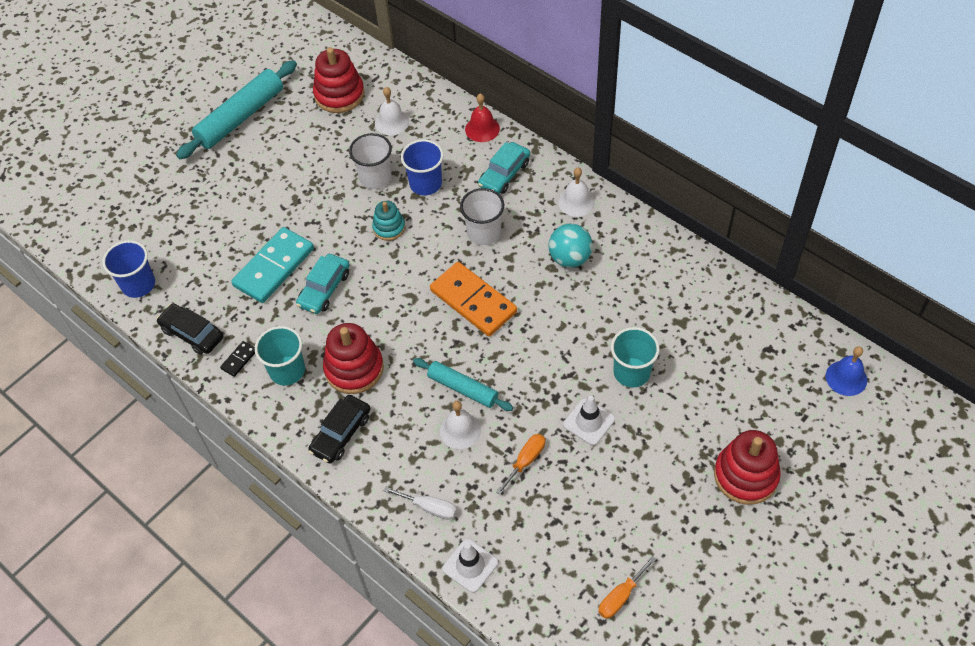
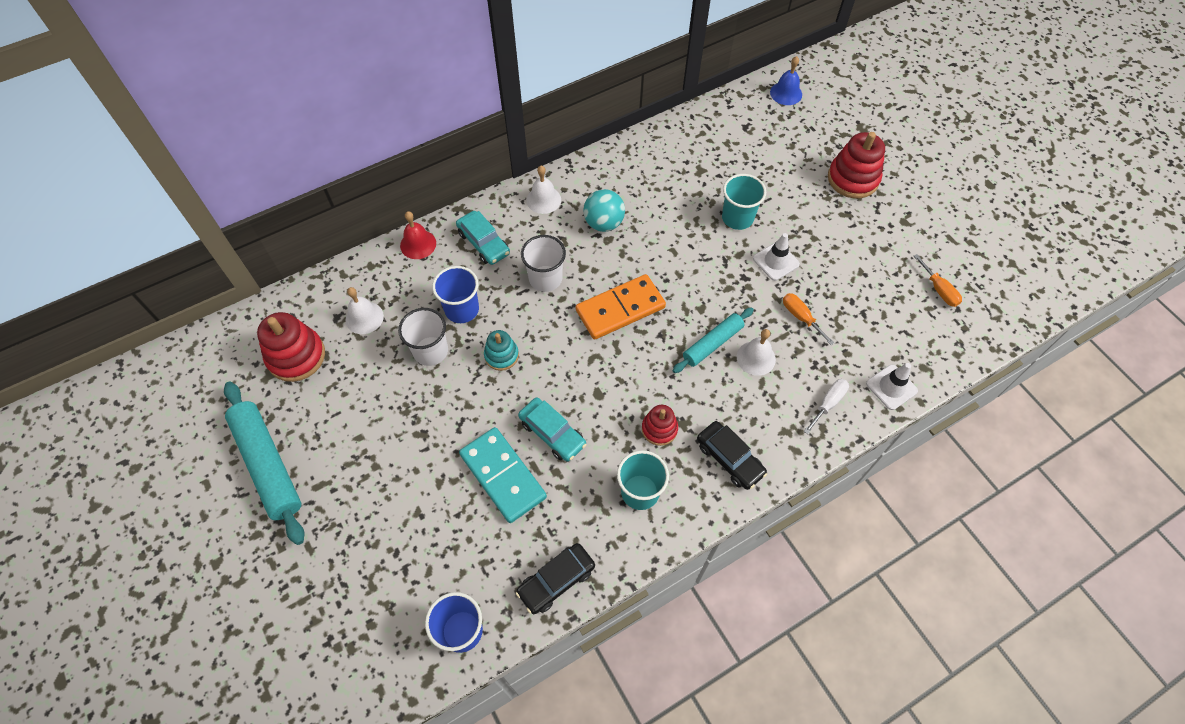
camera: 75 degrees left, 5 degrees up
black domino [220,341,255,377] -> none
red stacking toy [323,323,384,394] -> red stacking toy [642,405,678,446], size x0.59

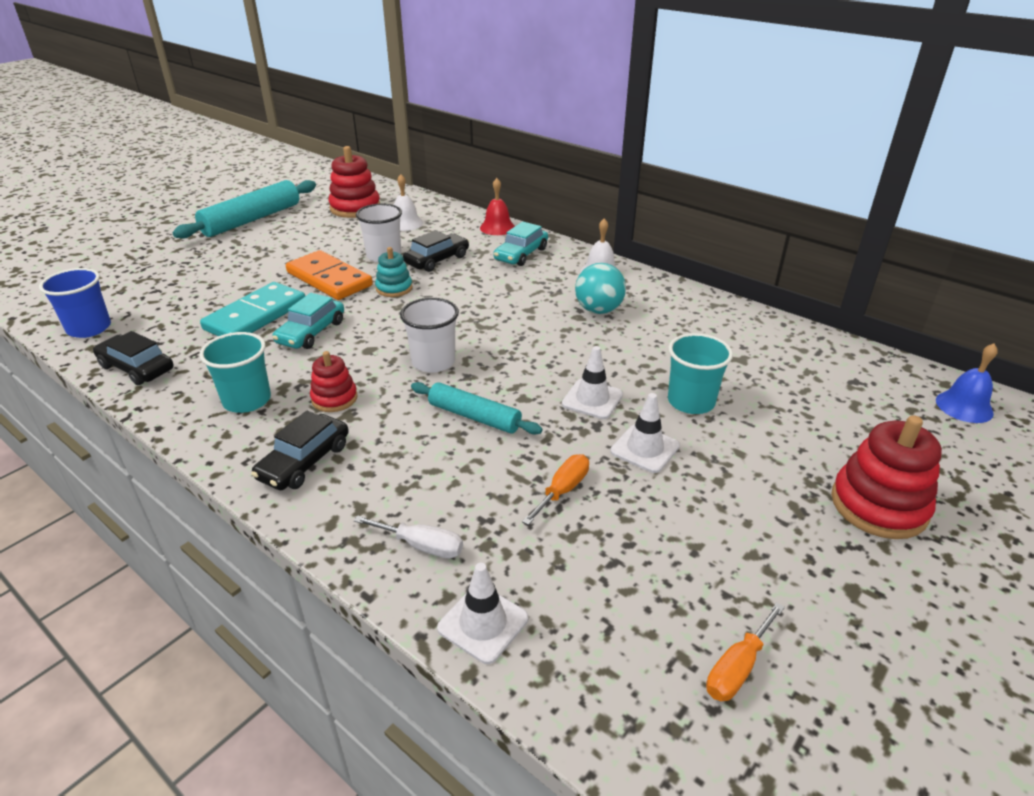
camera: 70 degrees right, 25 degrees down
blue cup [432,266,479,323] -> black car [403,230,469,272]
white cup [521,235,566,292] -> white cup moved to [400,298,459,373]
orange domino [576,274,666,340] -> orange domino moved to [286,250,373,300]
white bell [737,329,776,376] -> none
none -> white traffic cone [562,346,623,419]

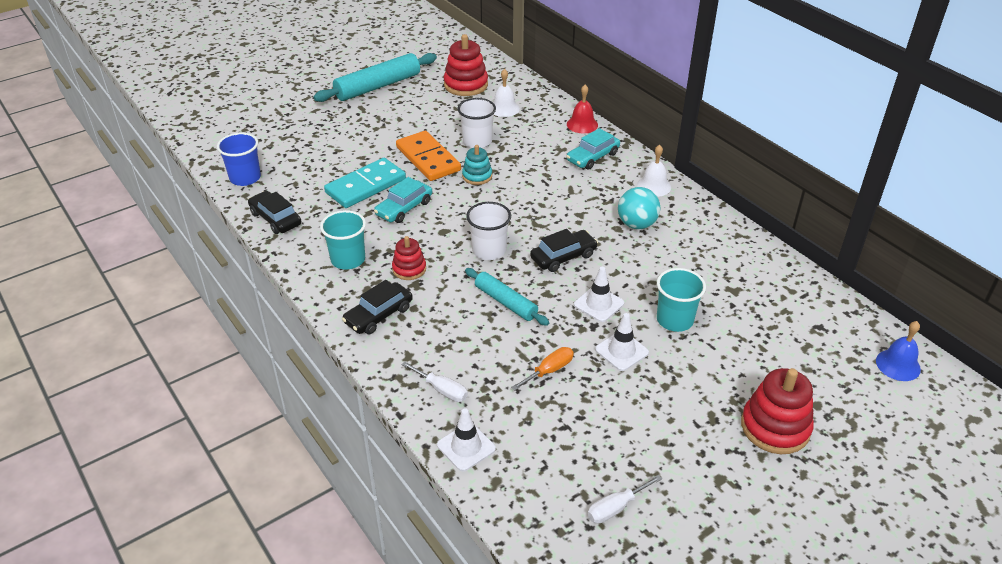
camera: 15 degrees right, 5 degrees up
black car [403,230,469,272] -> black car moved to [530,229,598,272]
orange screwdriver [706,602,785,701] -> white screwdriver [588,475,662,524]

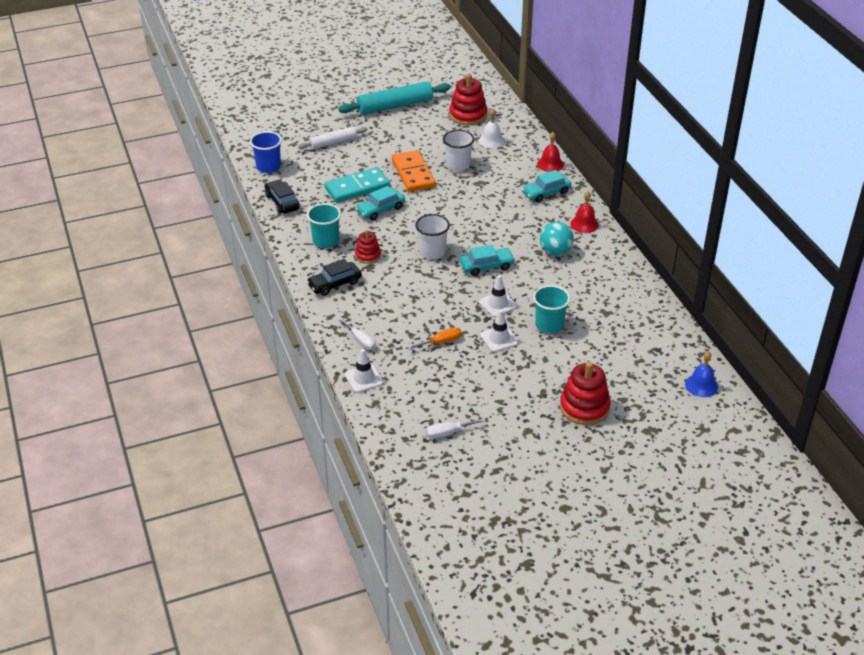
camera: 15 degrees right, 0 degrees up
turquoise stacking toy [462,145,492,185] -> none
turquoise rolling pin [465,268,549,326] -> none
black car [530,229,598,272] -> turquoise car [460,245,515,276]
white bell [637,145,671,197] -> red bell [570,191,599,233]
none -> white rolling pin [298,126,368,149]

